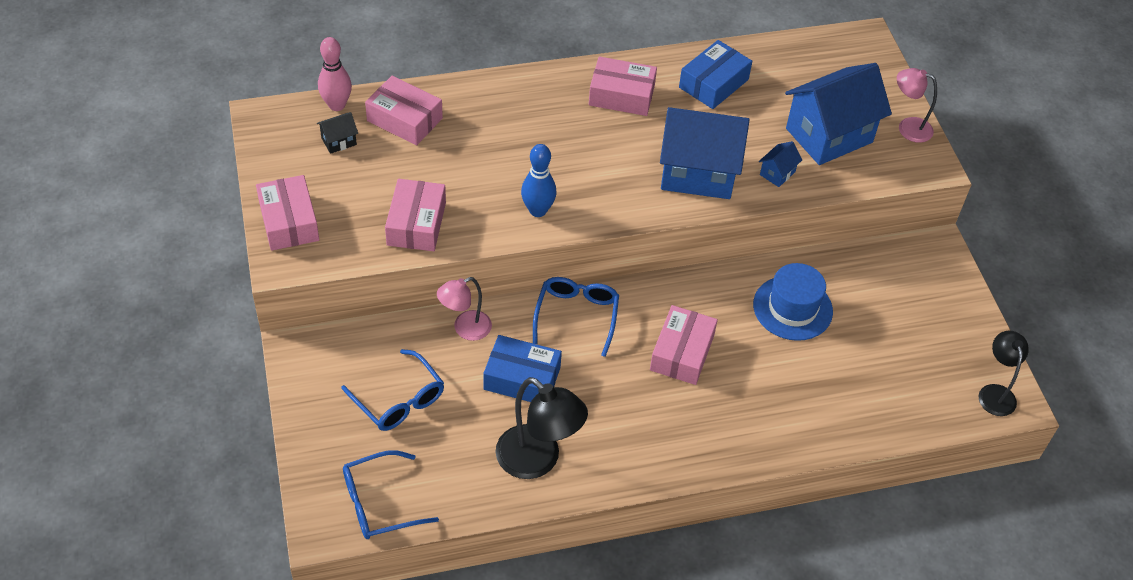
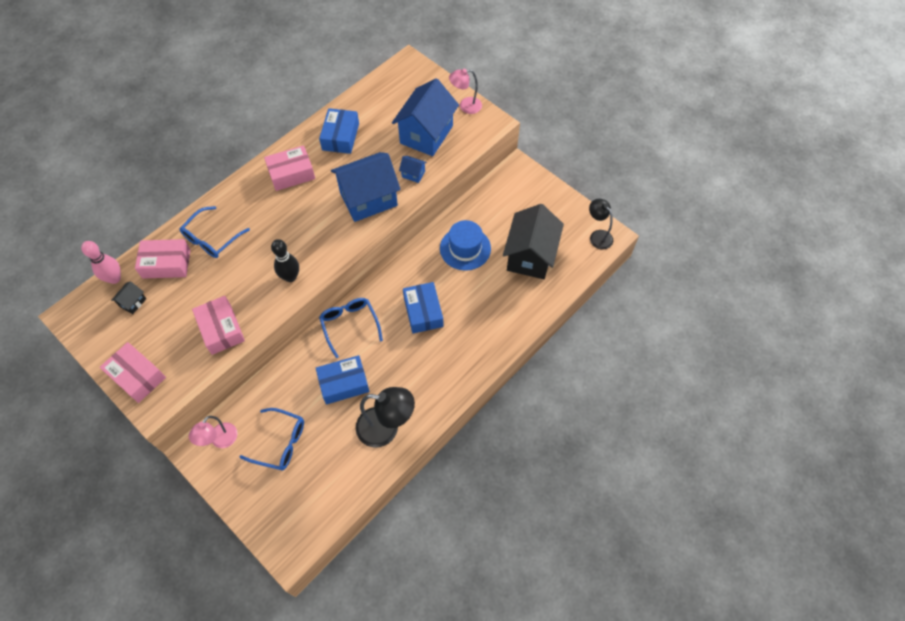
camera: 30 degrees left, 10 degrees up
blue glasses [343,450,439,539] -> blue glasses moved to [179,206,250,258]
pink lamp [437,277,492,341] -> pink lamp moved to [189,416,237,448]
blue bowling pin [521,144,557,217] -> black bowling pin [271,239,299,282]
pink box [650,305,718,385] -> blue box [403,282,444,334]
blue house [759,141,802,187] -> blue house turned 75 degrees counterclockwise [399,156,427,183]
none -> black house [503,204,564,279]

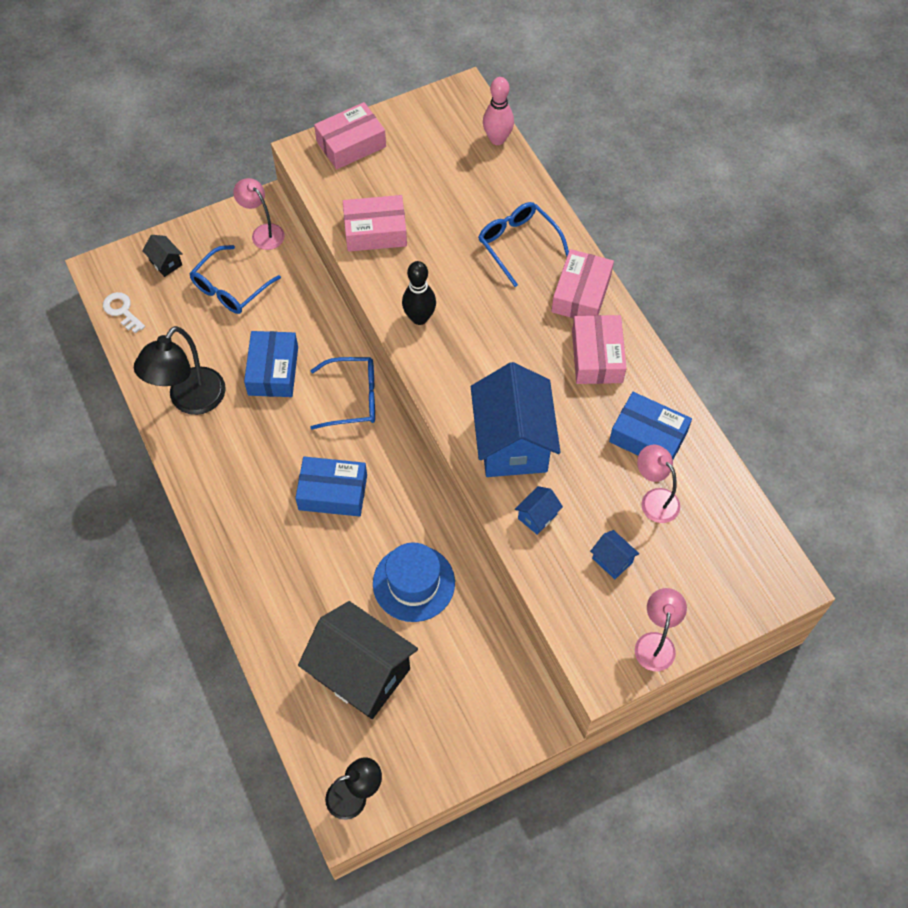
camera: 110 degrees right, 0 degrees up
black house [111,282,146,314] -> black house moved to [143,235,183,277]
pink box [135,239,190,279] -> pink box moved to [552,249,614,319]
blue house [392,78,459,156] -> blue house [590,530,639,579], size x0.41
none -> white key [103,292,145,333]
none -> pink lamp [637,445,680,523]

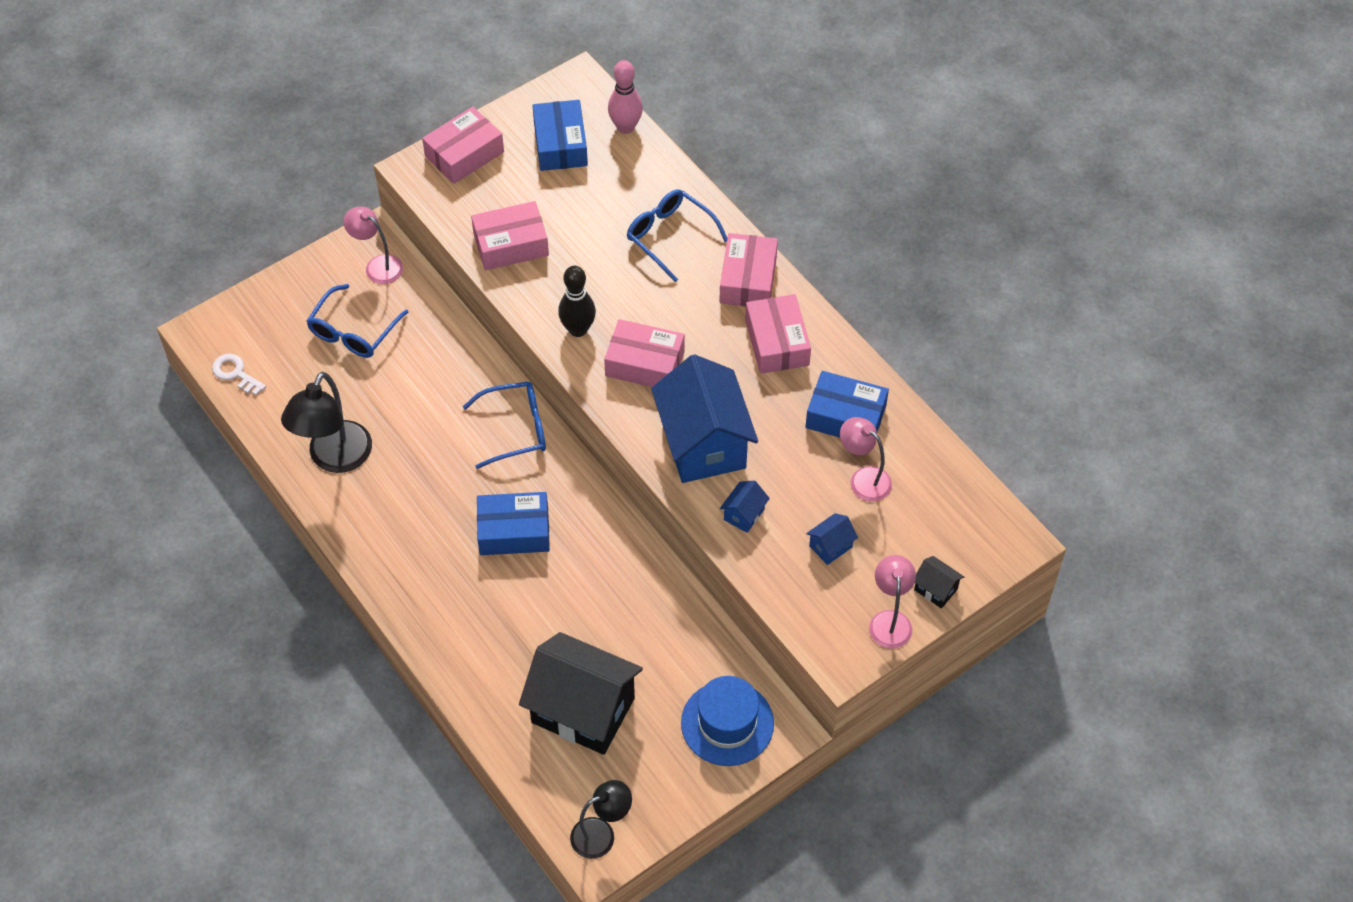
camera: 10 degrees left, 5 degrees down
black house [143,235,183,277] -> black house moved to [914,556,964,608]
blue box [244,331,298,397] -> blue box moved to [532,100,588,171]
blue hat [373,543,455,622] -> blue hat moved to [681,676,774,766]
blue house [590,530,639,579] -> blue house turned 75 degrees counterclockwise [806,513,858,565]
none -> pink box [604,319,685,387]

